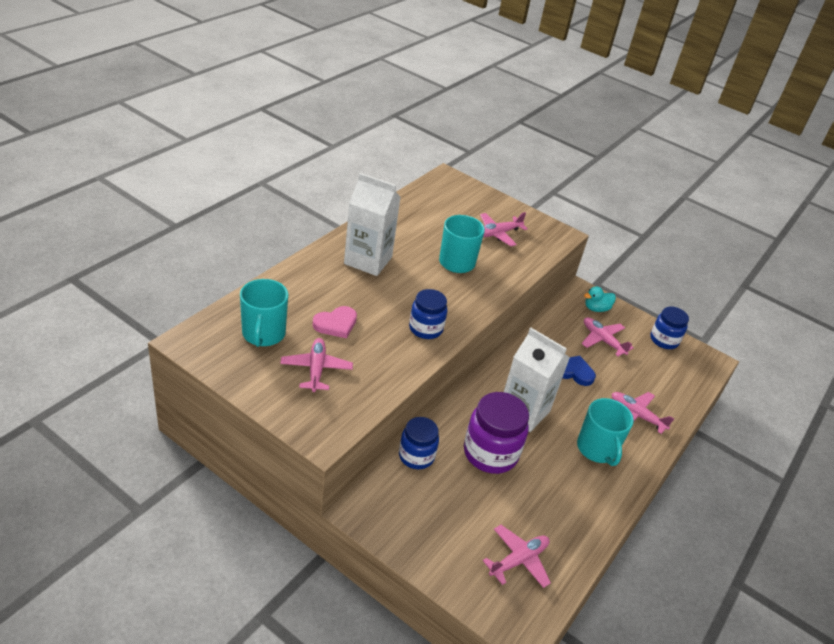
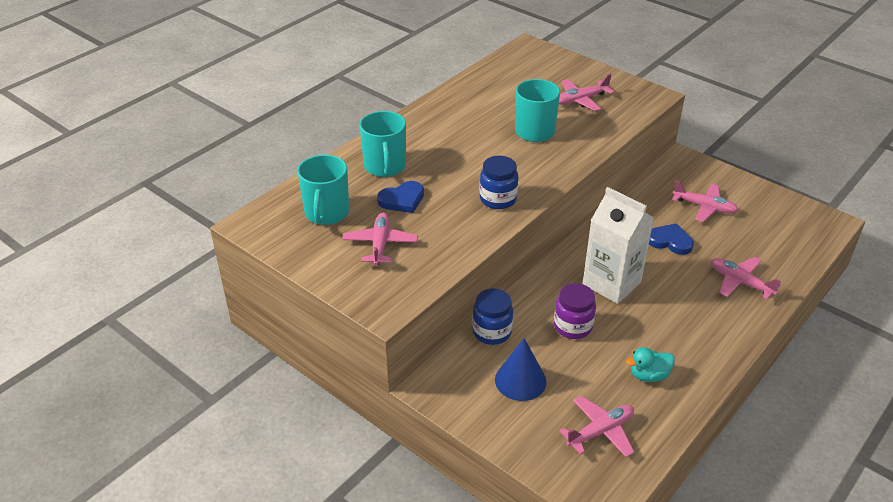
camera: 10 degrees right, 0 degrees up
pink heart [313,306,357,338] -> blue heart [377,181,424,213]
white carton [344,173,401,276] -> none
purple jar [464,392,529,474] -> purple jar [554,283,596,339], size x0.64
turquoise mug [577,398,634,466] -> turquoise mug moved to [360,111,406,177]
pink plane [582,317,634,356] -> pink plane turned 150 degrees clockwise [672,181,738,222]
turquoise duck [584,286,616,312] -> turquoise duck moved to [626,347,675,382]
blue jar [650,307,689,349] -> none
none -> blue cone [495,338,547,401]

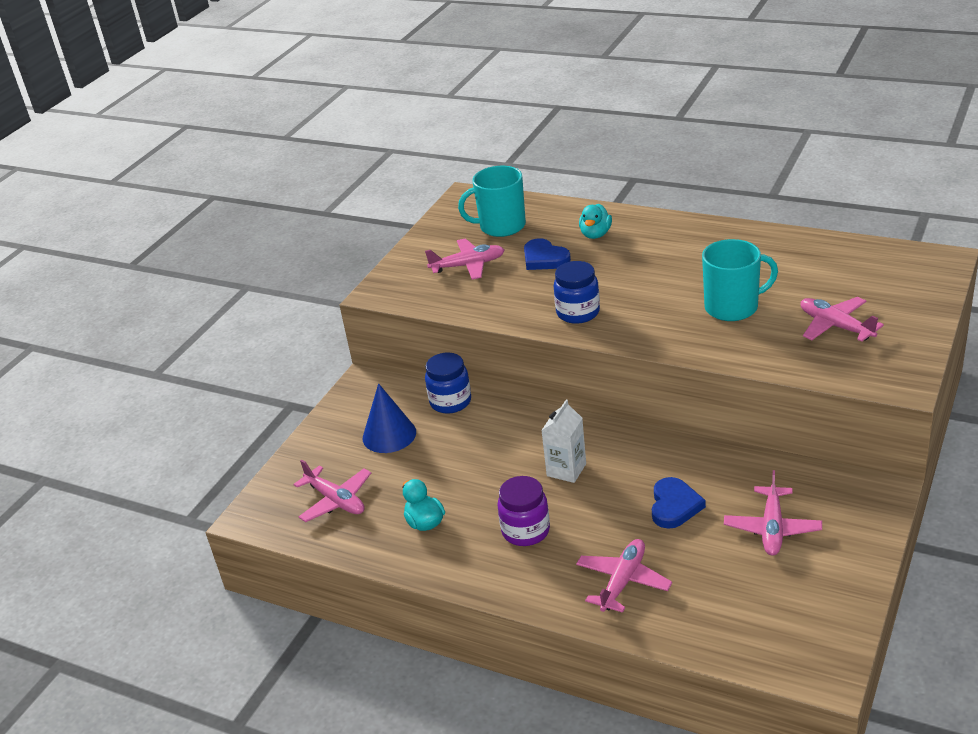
camera: 80 degrees right, 5 degrees down
turquoise mug [360,111,406,177] -> turquoise duck [579,204,612,239]
purple jar [554,283,596,339] -> purple jar moved to [498,476,550,546]
white carton [583,187,654,304] -> white carton [541,400,586,483], size x0.57

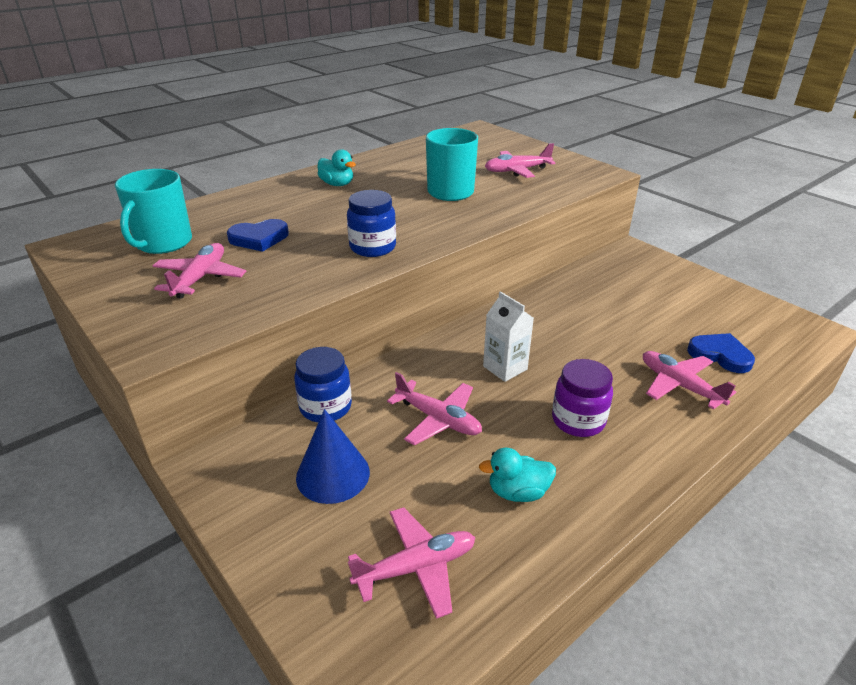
camera: 70 degrees left, 0 degrees up
turquoise duck [579,204,612,239] -> turquoise duck moved to [318,149,356,186]
blue heart [652,477,706,529] -> blue heart moved to [687,333,755,373]
pink plane [724,470,822,556] -> pink plane moved to [387,372,482,445]

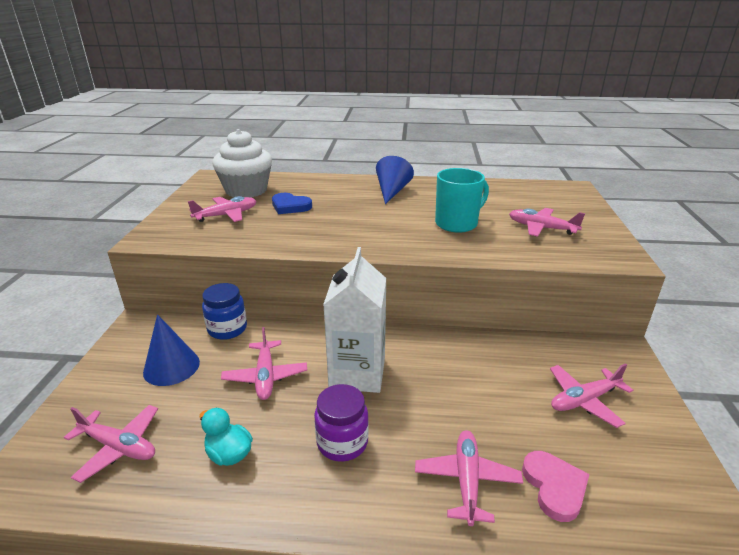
camera: 45 degrees right, 5 degrees down
turquoise mug [115,169,192,254] -> white cupcake [212,129,272,198]
turquoise duck [318,149,356,186] -> blue cone [376,156,414,204]
blue jar [347,190,396,257] -> none
white carton [483,291,534,382] -> white carton [323,247,386,393], size x1.75
blue heart [687,333,755,373] -> pink heart [522,451,589,522]
none -> pink plane [550,363,633,428]

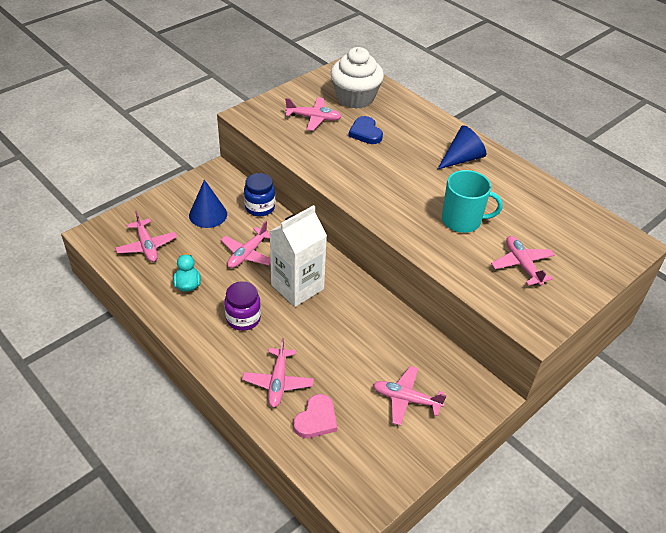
camera: 40 degrees right, 15 degrees up
pink plane [415,430,523,526] -> pink plane turned 135 degrees clockwise [242,338,314,408]

